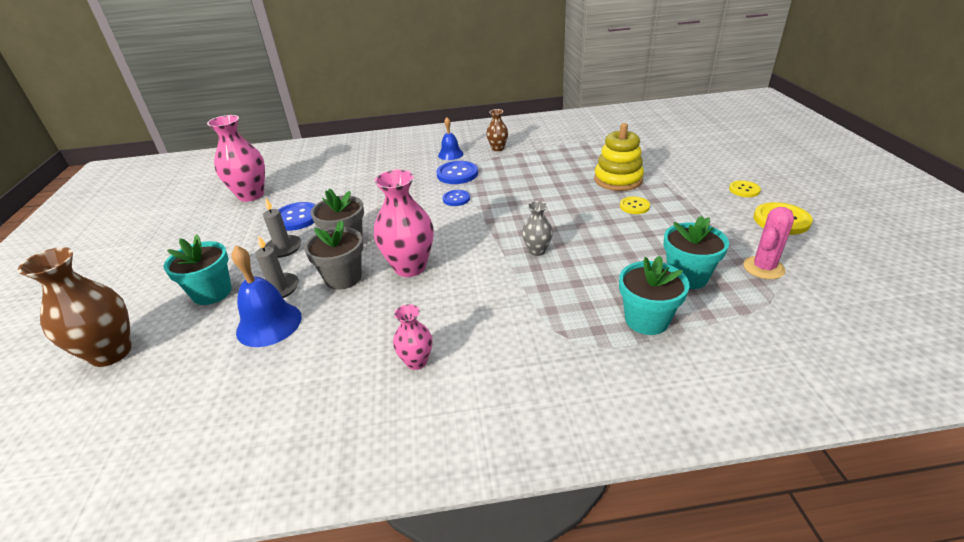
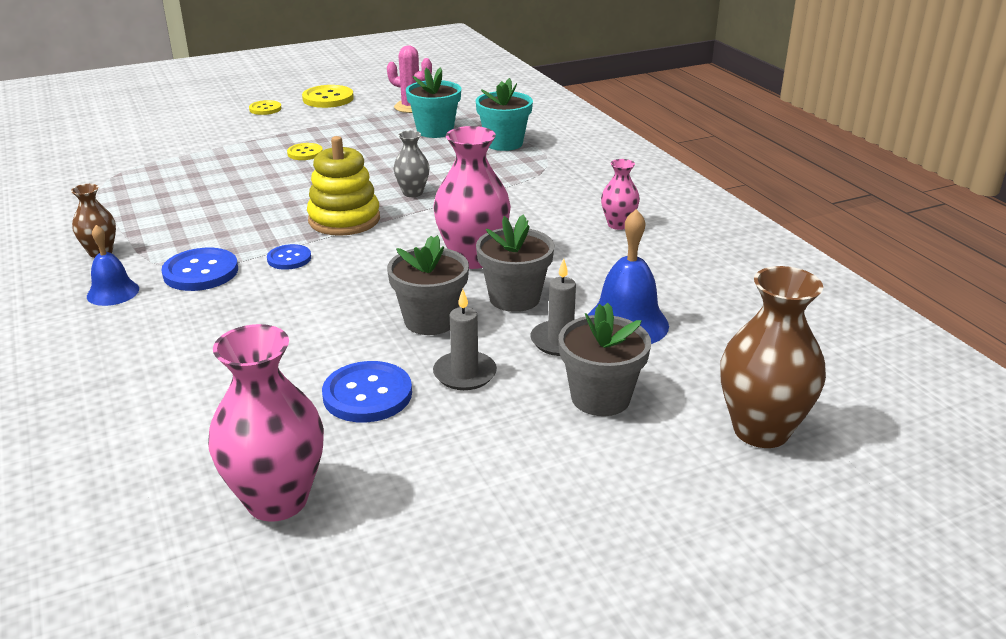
camera: 110 degrees left, 5 degrees down
turquoise flower pot [164,234,232,305] -> grey flower pot [559,303,651,416]
yellow stacking toy [594,123,644,191] -> yellow stacking toy moved to [307,136,380,236]

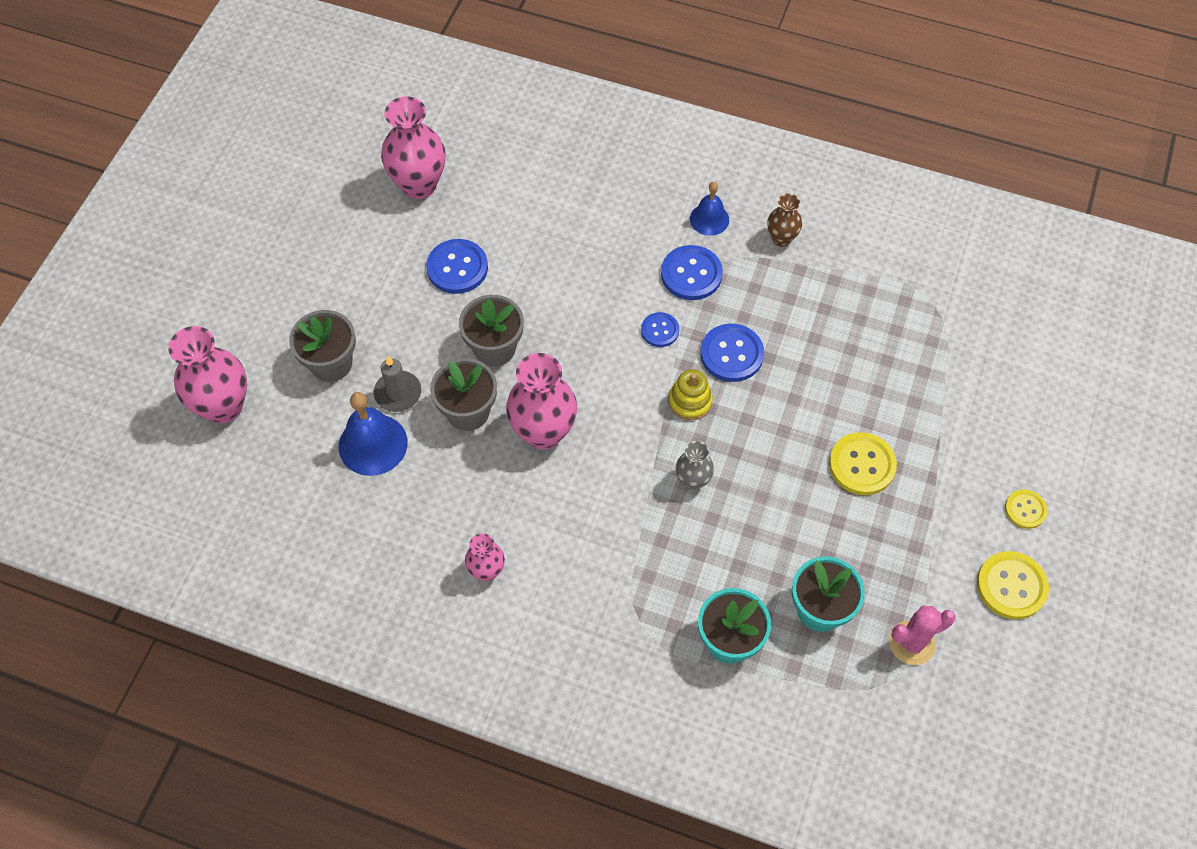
camera: 135 degrees right, 30 degrees up
yellow button [287,143,323,160] -> yellow button [829,432,897,495], size x1.64
yellow stacking toy [307,136,380,236] -> yellow stacking toy [668,369,713,421], size x0.63
grey candle [433,289,497,390] -> none
brown vase [720,266,826,448] -> pink vase [168,326,247,423]
none -> blue button [700,324,764,382]

